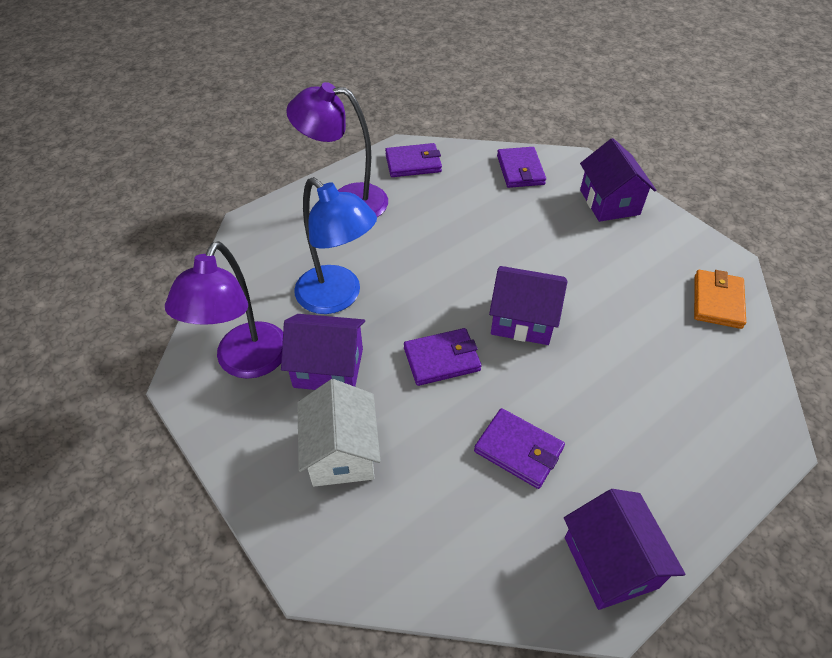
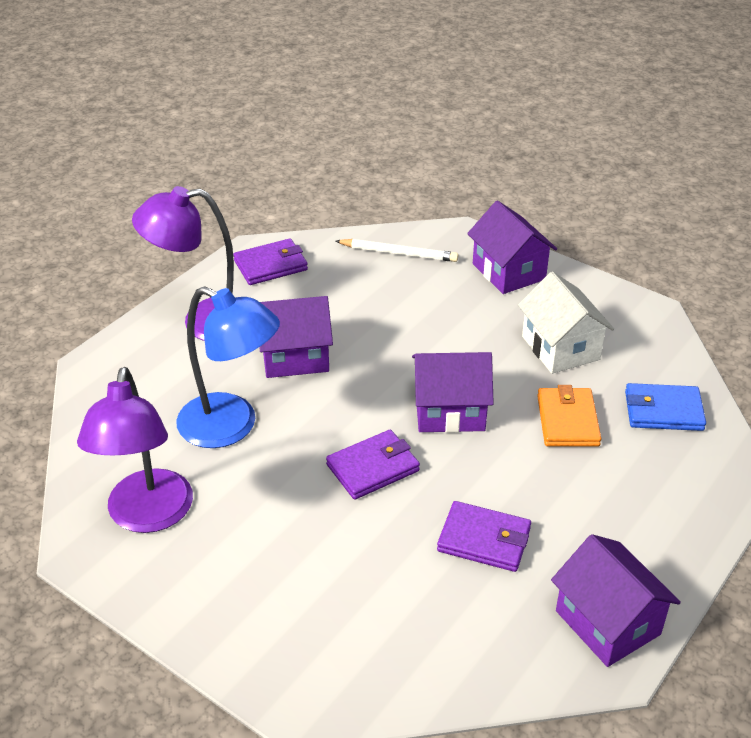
camera: 15 degrees left, 10 degrees down
purple house [281,314,365,390] -> purple house moved to [259,296,333,378]
white house [297,379,380,487] -> white house moved to [518,271,614,374]
purple wallet [497,147,546,188] -> white pencil [336,239,458,262]
orange wallet [694,270,746,329] -> orange wallet moved to [537,385,602,447]
none -> blue wallet [625,383,706,431]

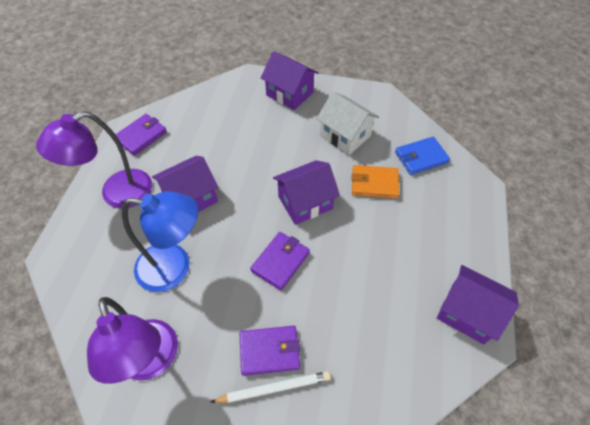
camera: 25 degrees left, 15 degrees up
white pencil [336,239,458,262] -> white pencil moved to [210,371,331,403]
purple wallet [437,501,531,572] -> purple wallet moved to [239,326,300,376]
orange wallet [537,385,602,447] -> orange wallet turned 60 degrees counterclockwise [352,165,399,199]

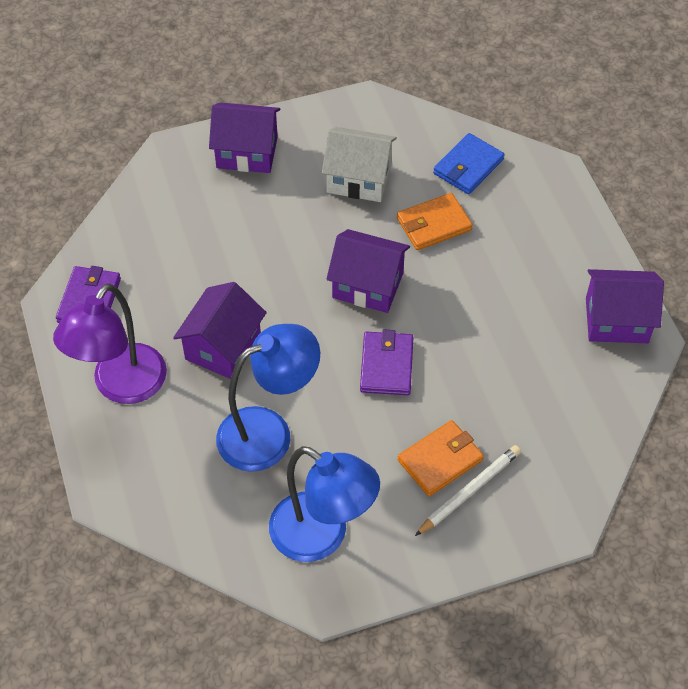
camera: 30 degrees left, 0 degrees up
purple lamp [87,297,178,384] -> blue lamp [269,446,380,562]
purple wallet [239,326,300,376] -> orange wallet [398,420,484,496]
purple house [273,160,340,225] -> purple house turned 75 degrees clockwise [326,229,410,313]

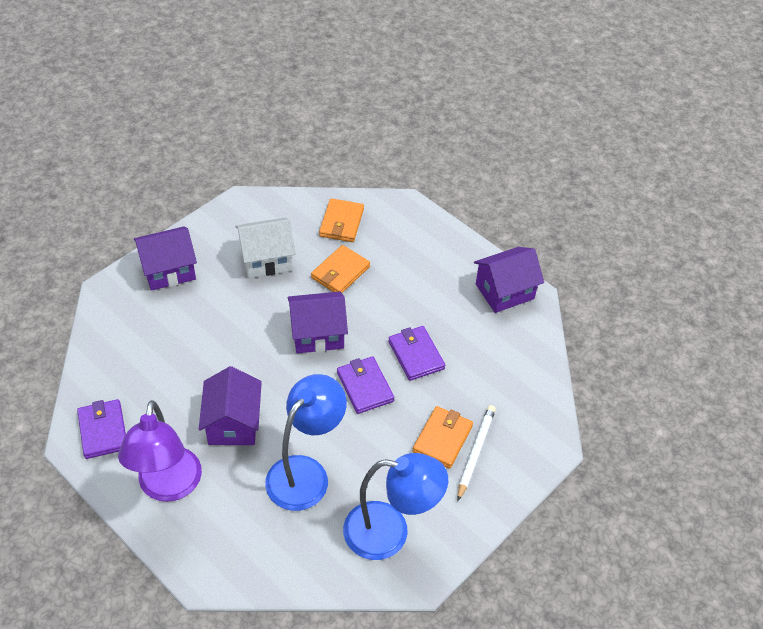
camera: 30 degrees left, 5 degrees down
blue wallet [433,133,504,194] -> orange wallet [319,198,364,242]
none -> purple wallet [388,326,445,381]

